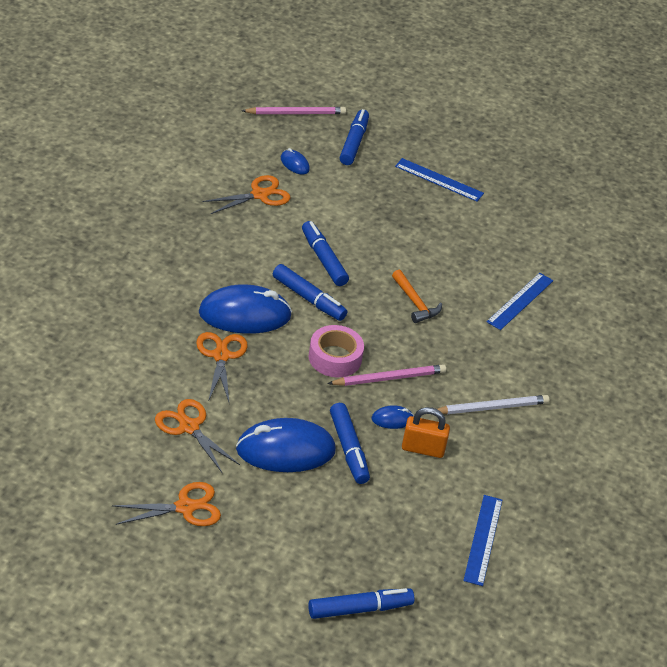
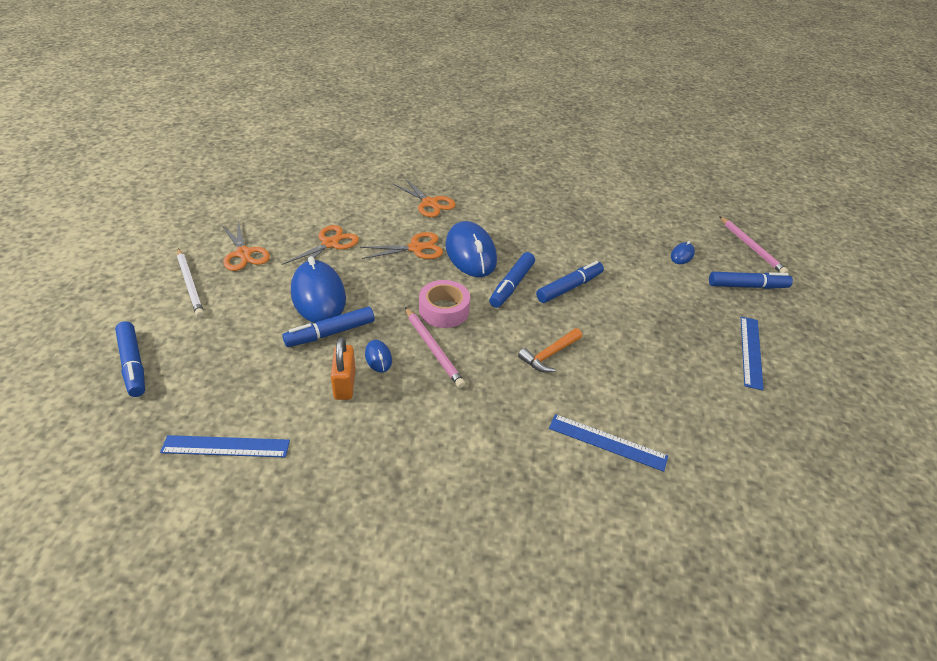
camera: 80 degrees right, 0 degrees up
orange scissors [203,175,290,214] -> orange scissors moved to [393,178,456,217]
white pencil [438,395,549,414] -> white pencil moved to [177,248,204,318]

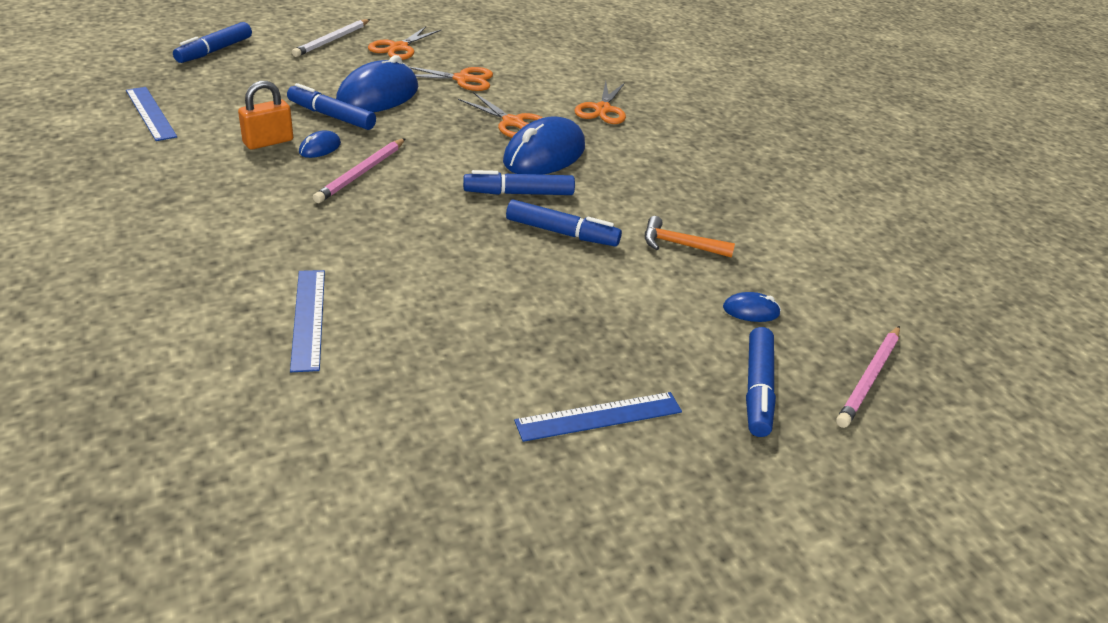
camera: 55 degrees right, 5 degrees down
pink tape [419,280,470,328] -> none
orange hammer [518,328,582,373] -> orange hammer moved to [645,216,735,258]
blue marker [709,272,793,289] -> blue marker turned 45 degrees clockwise [746,327,776,437]

